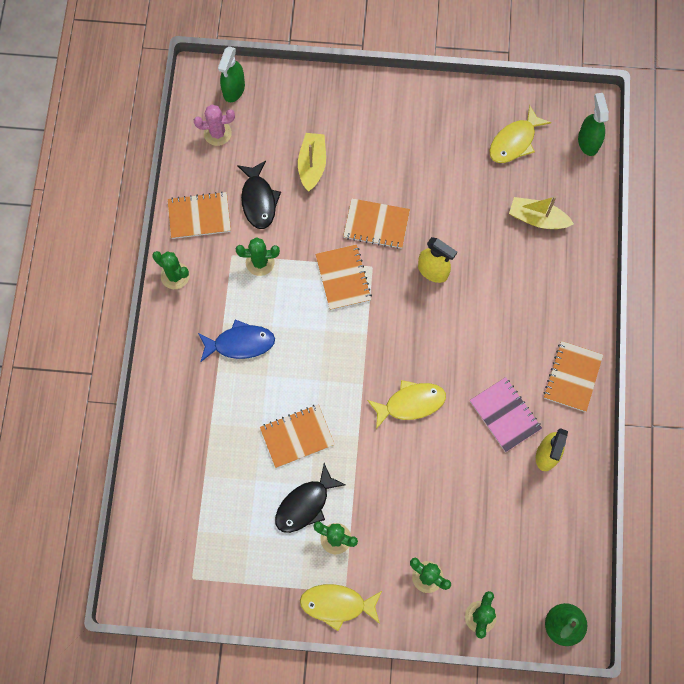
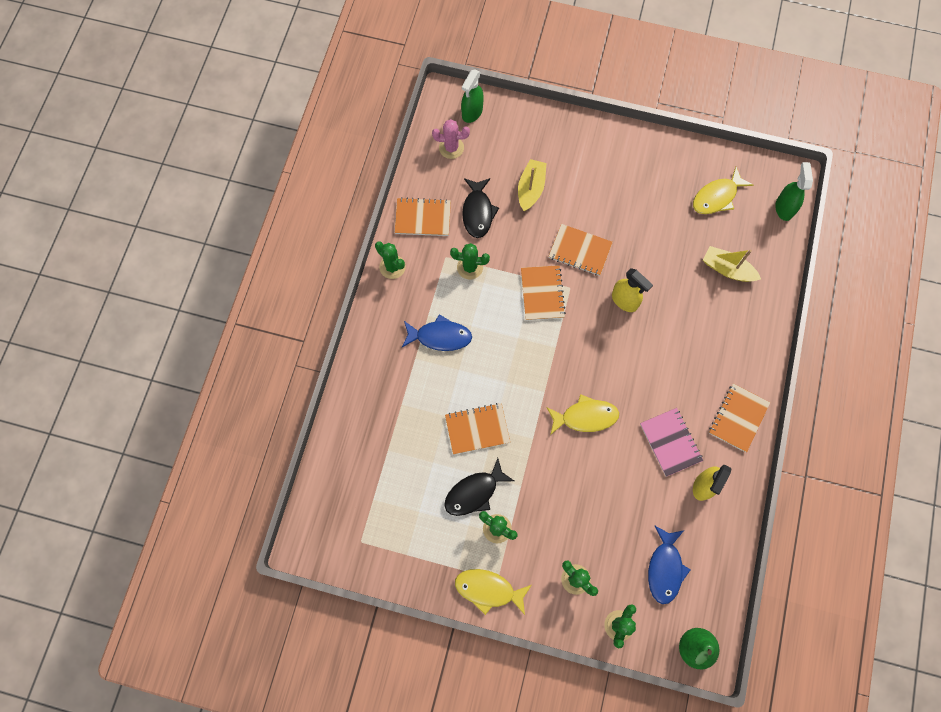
camera: 10 degrees right, 0 degrees up
none -> blue fish [648,525,690,604]

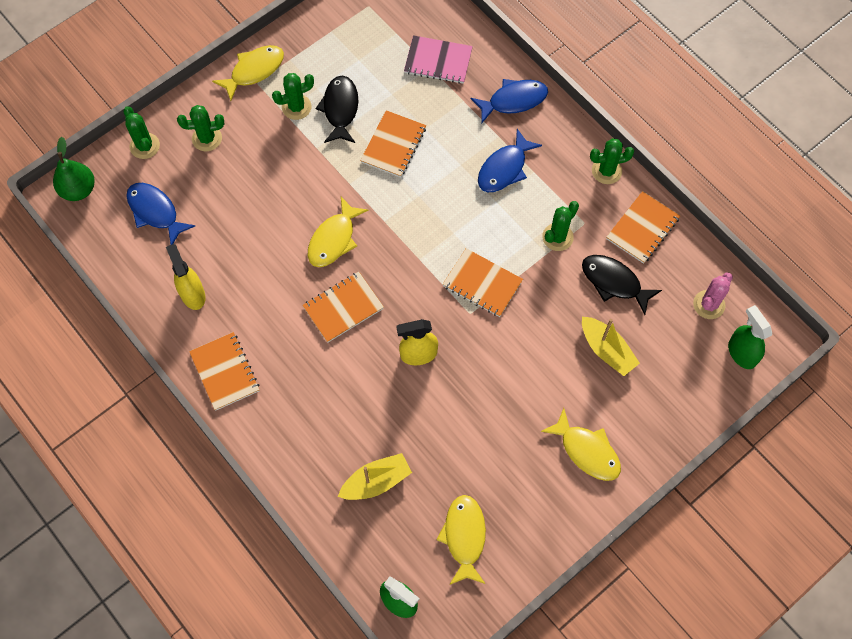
camera: 125 degrees right, 5 degrees down
orange notebook [548,224,613,276] -> orange notebook moved to [302,272,384,343]
pink notebook [640,408,703,477] -> pink notebook moved to [404,35,473,84]
none -> blue fish [471,79,548,123]
none -> yellow fish [541,408,621,481]

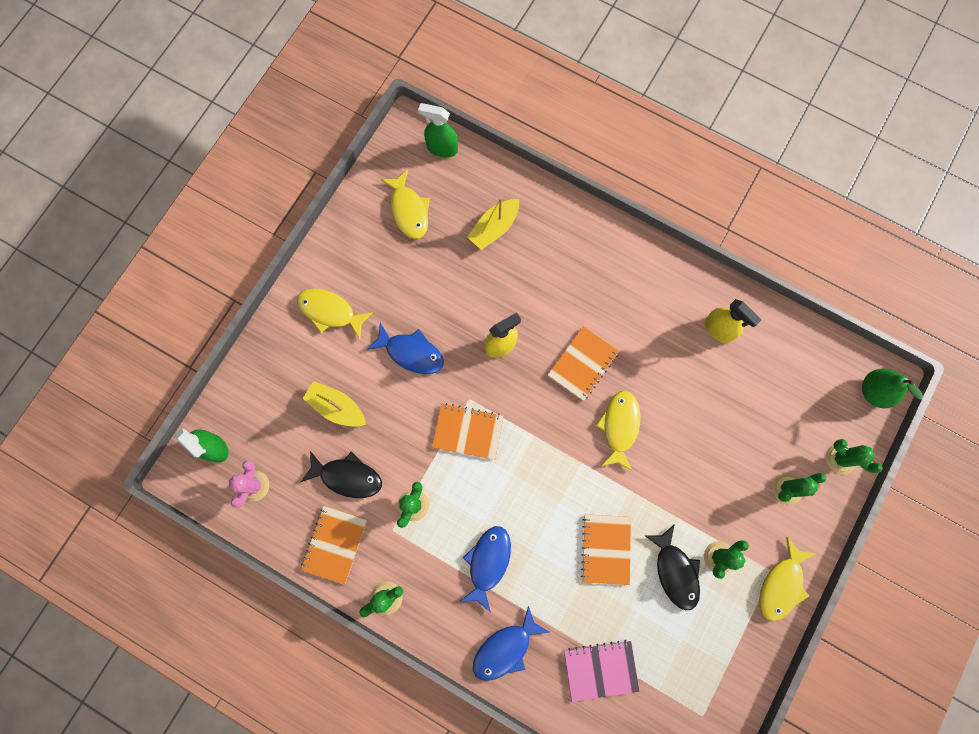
camera: 160 degrees right, 10 degrees up
blue fish [126,183,195,245] -> blue fish moved to [366,323,444,374]
orange notebook [189,332,260,411] -> none

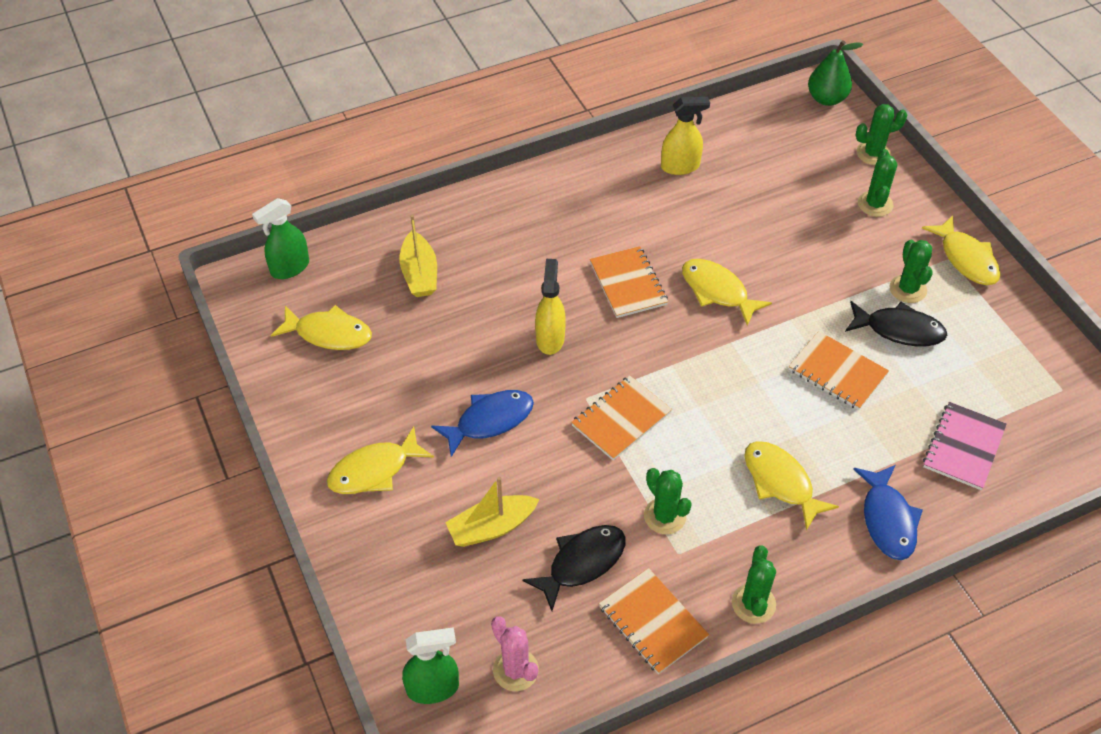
camera: 55 degrees left, 25 degrees down
blue fish [459,526,511,612] -> yellow fish [744,441,839,531]

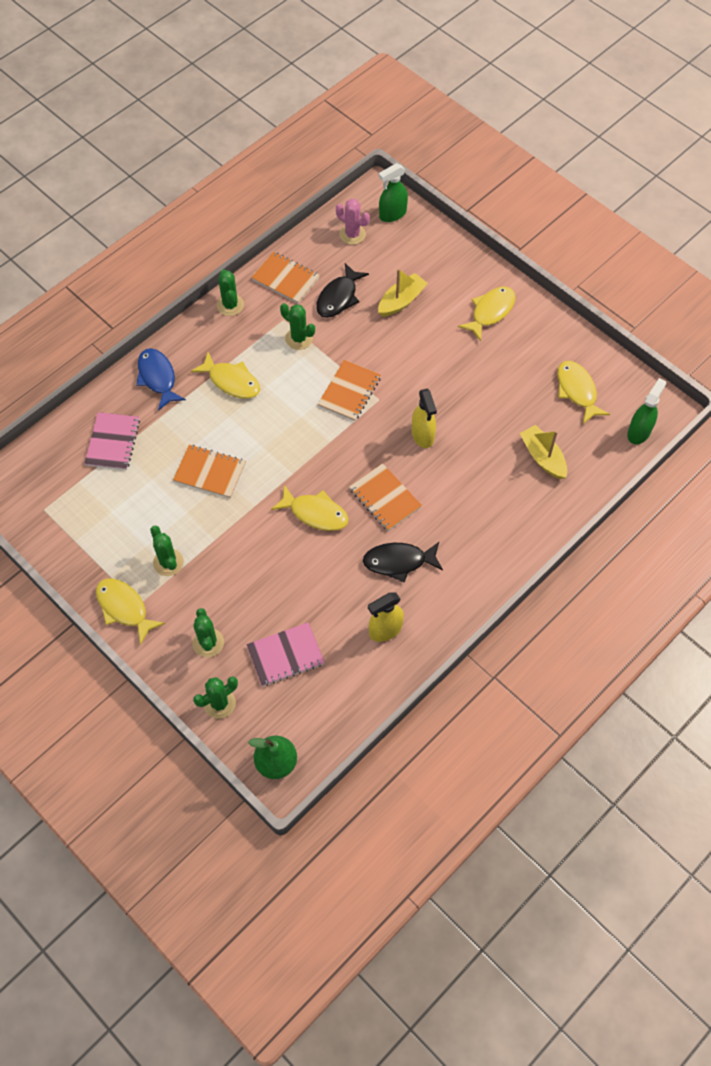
camera: 160 degrees right, 10 degrees up
yellow fish [271,305,372,350] -> yellow fish turned 75 degrees clockwise [557,361,610,424]
blue fish [431,390,534,457] -> none
black fish [845,301,947,346] -> black fish moved to [363,542,443,583]
none -> pink notebook [246,622,325,686]

